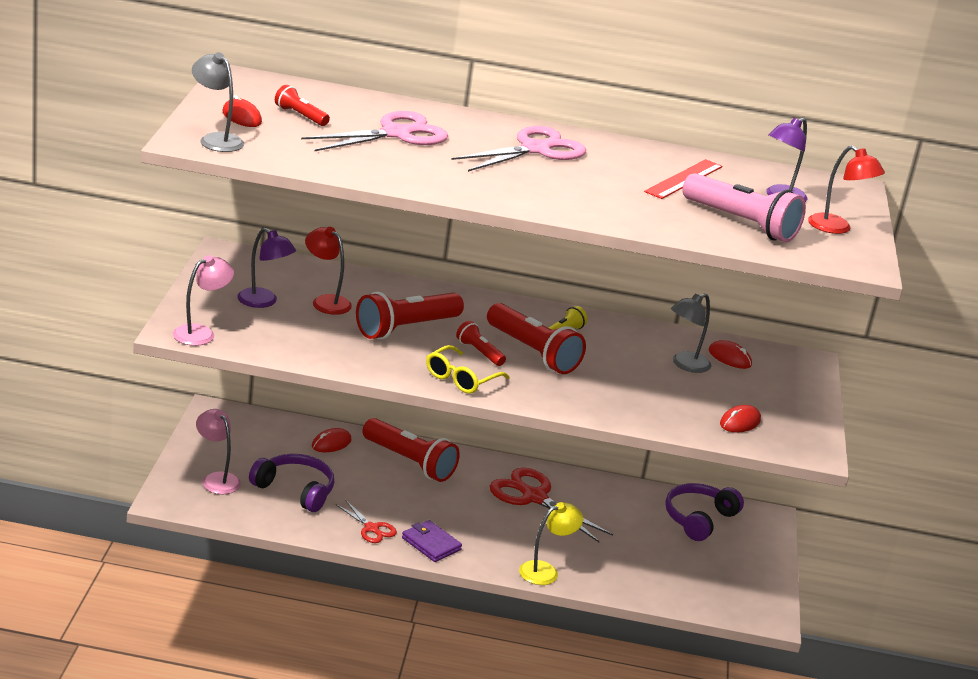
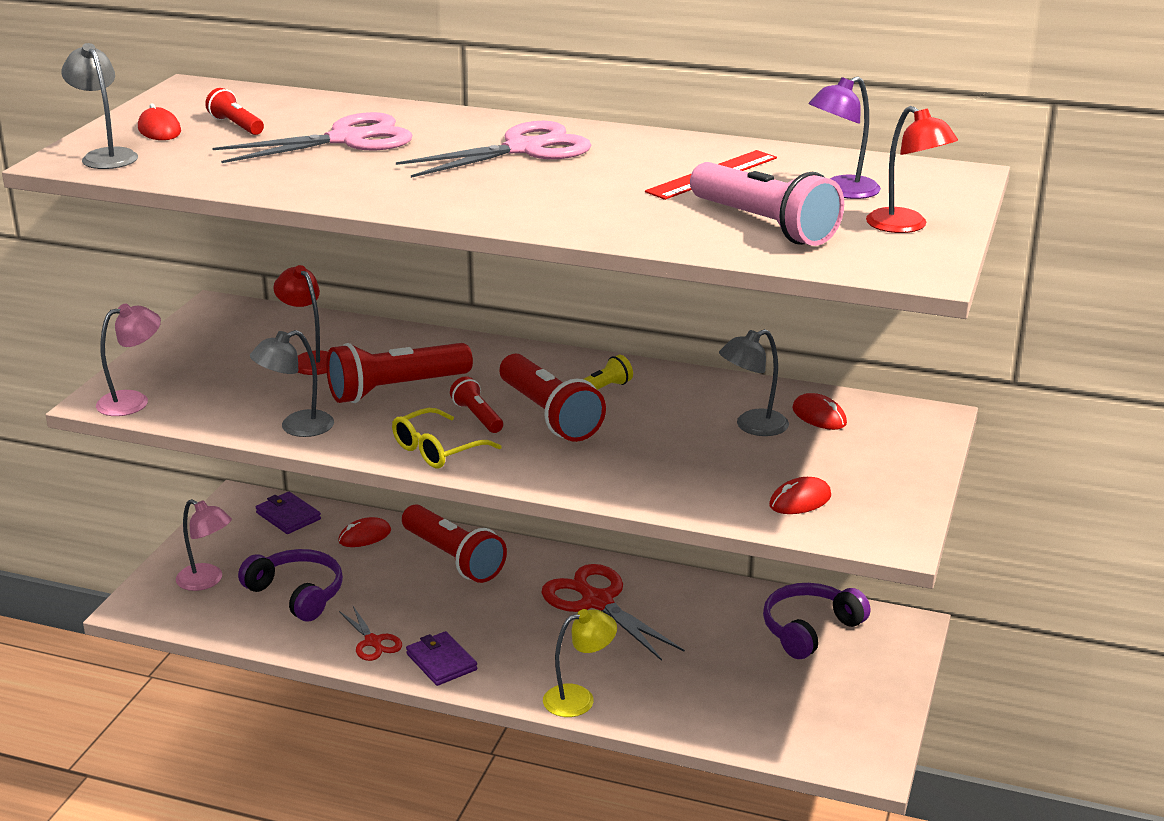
camera: 15 degrees right, 0 degrees up
pink lamp [196,409,241,495] -> pink lamp turned 150 degrees clockwise [176,499,232,591]
purple lamp [237,228,296,308] -> none
none -> grey lamp [250,330,334,437]
none -> purple wallet [256,492,321,534]

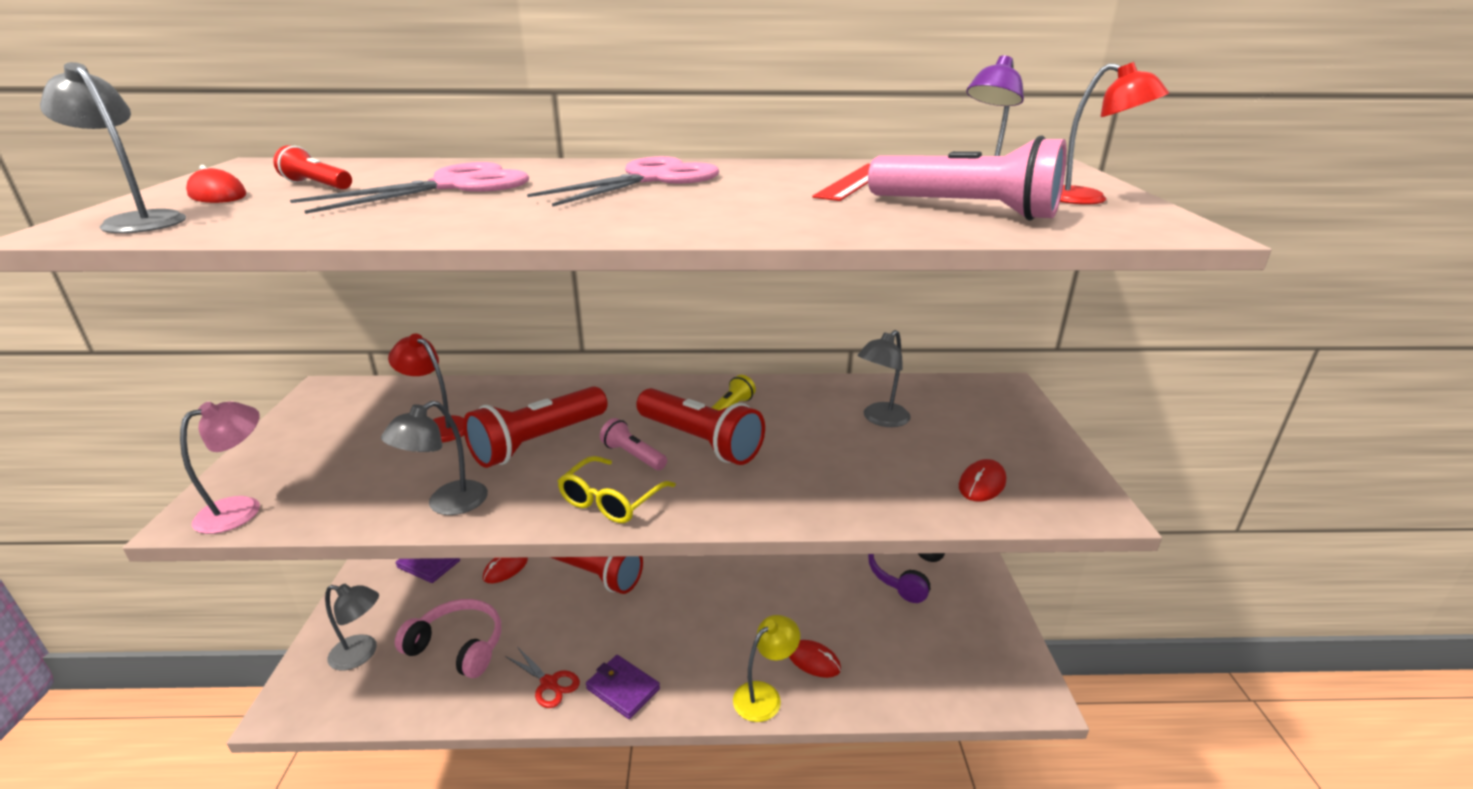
camera: 20 degrees left, 0 degrees up
pink lamp [176,499,232,591] -> grey lamp [325,583,379,671]
purple headphones [238,549,343,621] -> pink headphones [395,599,501,678]
red flashlight [450,376,503,433] -> pink flashlight [600,418,667,470]
red scissors [541,564,685,661] -> none
red mouse [792,393,847,430] -> red mouse moved to [789,640,841,678]

